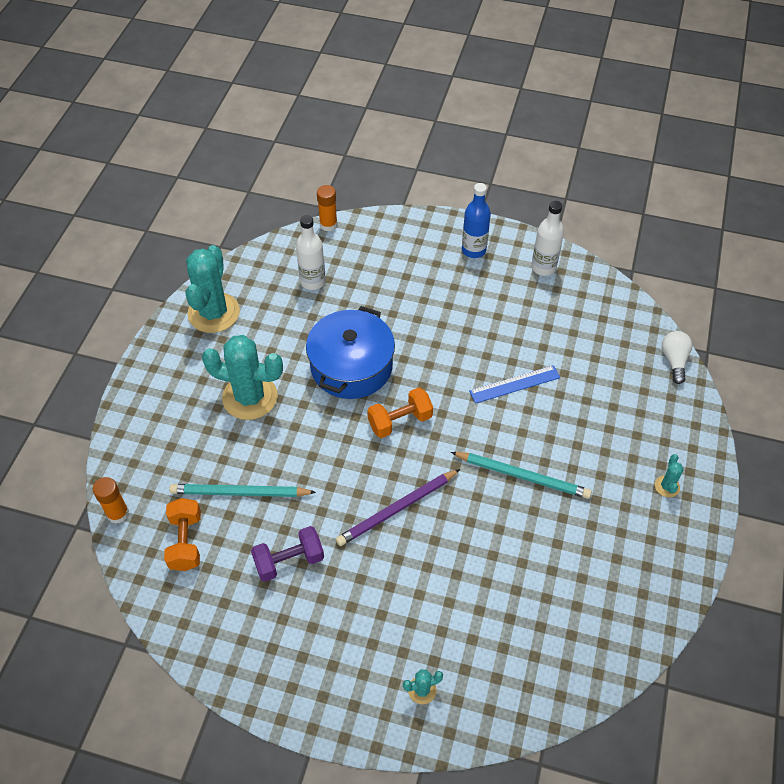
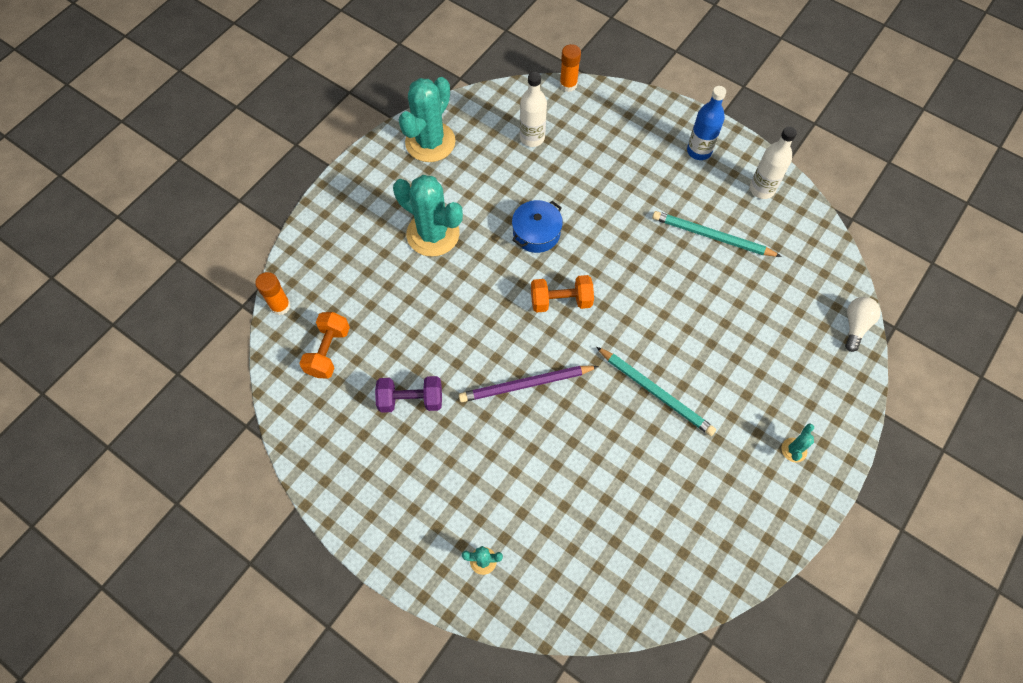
camera: 20 degrees right, 10 degrees up
turquoise pencil [169,484,316,497] -> turquoise pencil moved to [652,211,782,257]
blue pot [306,306,395,399] -> blue pot [512,200,563,253], size x0.59
blue ruler [469,365,560,404] -> none

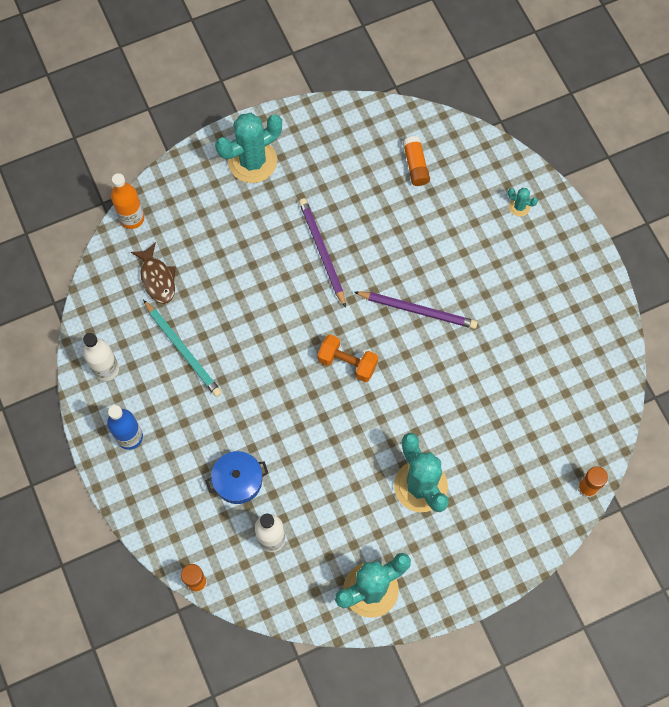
camera: 150 degrees left, 5 degrees up
orange dumbbell [299,312,350,378] -> none
purple dumbbell [375,376,442,413] -> none
blue pot [512,200,563,253] -> blue pot moved to [206,451,268,504]
turquoise pencil [596,347,716,436] -> purple pencil [299,198,346,308]
turquoise cactus [782,423,814,462] -> turquoise cactus [215,113,282,183], size x2.34
white light bulb [845,297,881,352] -> orange bottle [111,173,144,229]
none -> brown fish [131,242,176,304]
none -> orange glue stick [403,136,430,186]

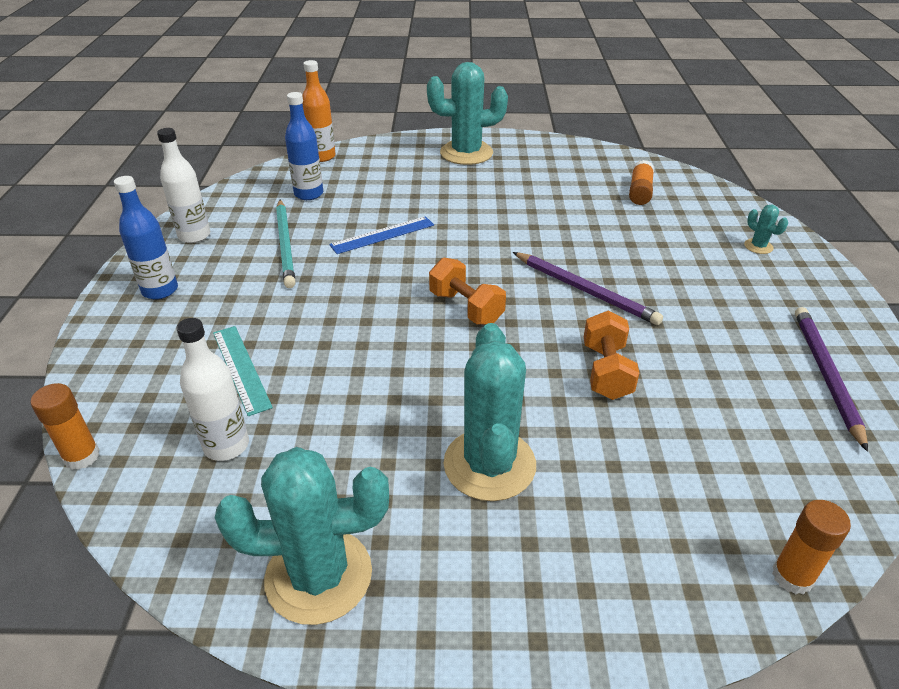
camera: 25 degrees right, 30 degrees down
brown fish [131,242,176,304] -> blue bottle [285,92,323,200]
blue pot [206,451,268,504] -> turquoise ruler [213,326,273,416]
purple pencil [299,198,346,308] -> purple pencil moved to [795,307,868,452]
none -> blue ruler [329,216,434,254]
none -> orange dumbbell [584,310,639,400]

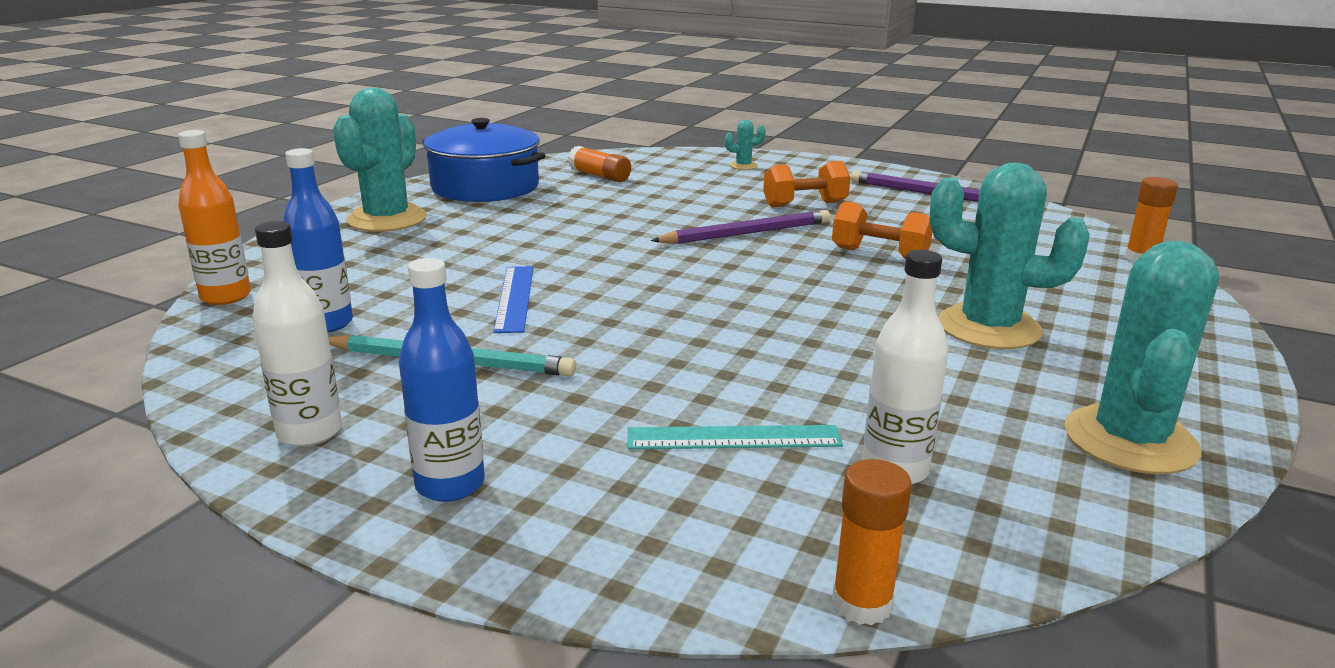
camera: 65 degrees left, 15 degrees down
orange dumbbell [429,257,506,325] -> orange dumbbell moved to [763,161,851,207]
none -> blue pot [422,118,546,202]

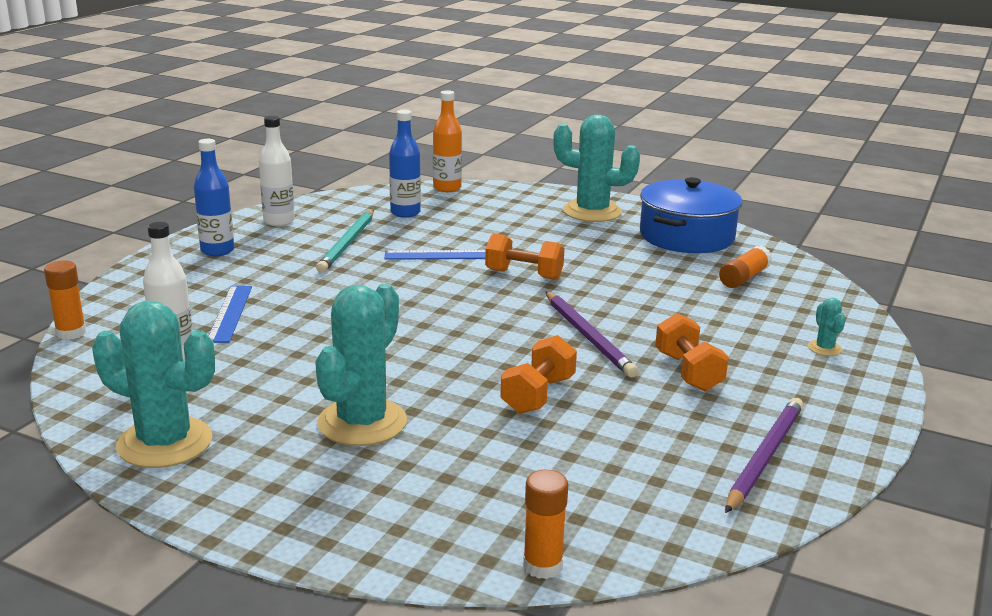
camera: 90 degrees right, 0 degrees up
turquoise ruler [628,425,843,449] -> blue ruler [209,286,252,343]
none -> orange dumbbell [485,233,564,280]

